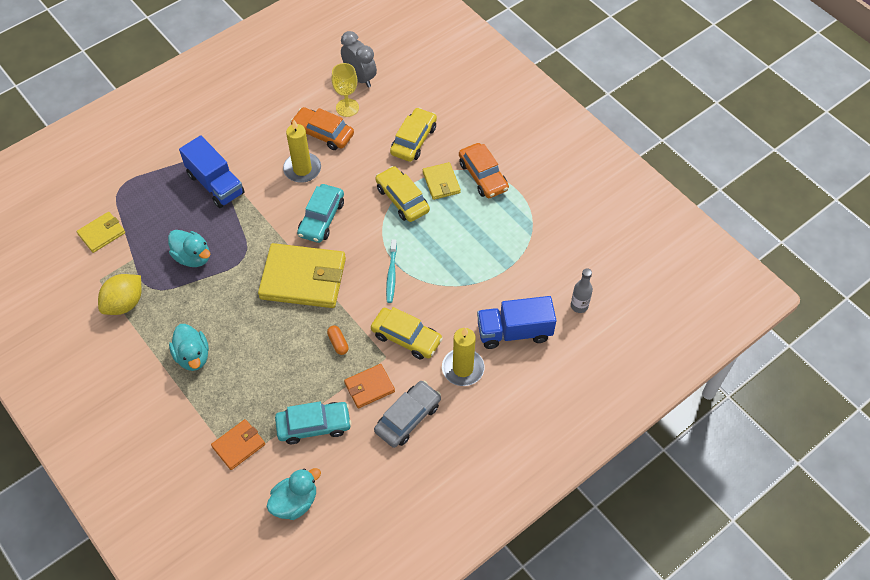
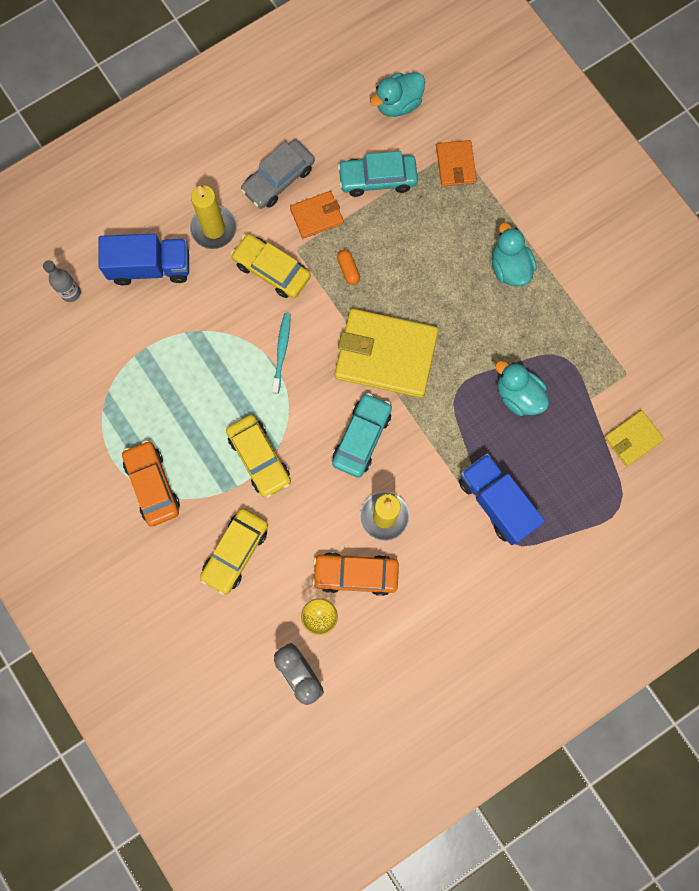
camera: 175 degrees left, 20 degrees up
yellow lemon [98,274,141,315] -> none
orange wallet [211,419,265,470] -> orange wallet turned 60 degrees counterclockwise [436,140,477,186]
orange car [290,107,354,150] -> orange car turned 150 degrees clockwise [312,552,399,596]
yellow wallet [423,162,461,200] -> none

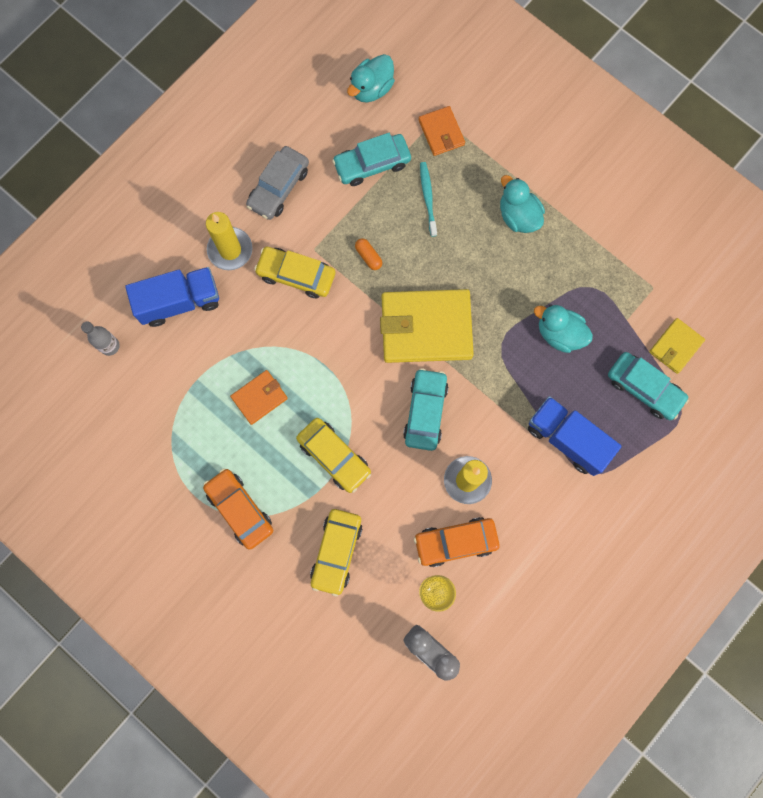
camera: 15 degrees left, 0 degrees up
turquoise toothbrush [272,313,291,394] -> turquoise toothbrush moved to [420,162,437,237]
orange wallet [290,191,344,239] -> orange wallet moved to [230,370,288,425]
none -> turquoise car [608,352,689,420]

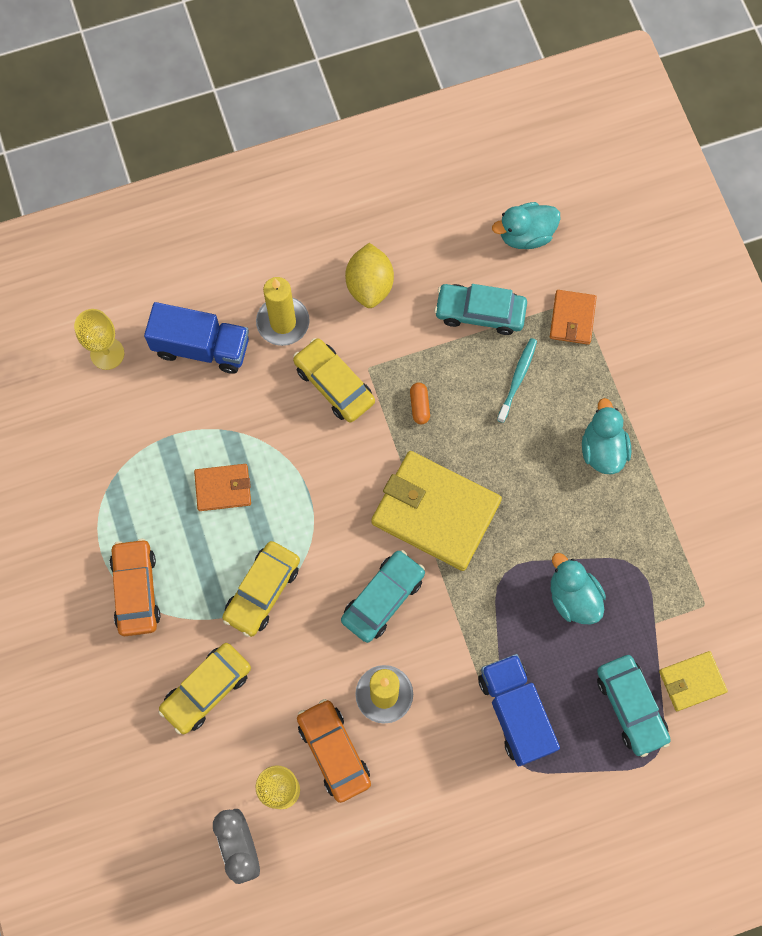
camera: 30 degrees right, 5 degrees down
grey bottle [81,322,120,356] -> yellow goblet [74,309,124,370]
grey car [246,146,309,220] -> yellow lemon [345,243,394,308]
yellow car [296,418,371,493] -> yellow car turned 45 degrees clockwise [222,541,300,637]
orange car [414,517,500,567] -> orange car turned 45 degrees clockwise [297,699,371,803]

